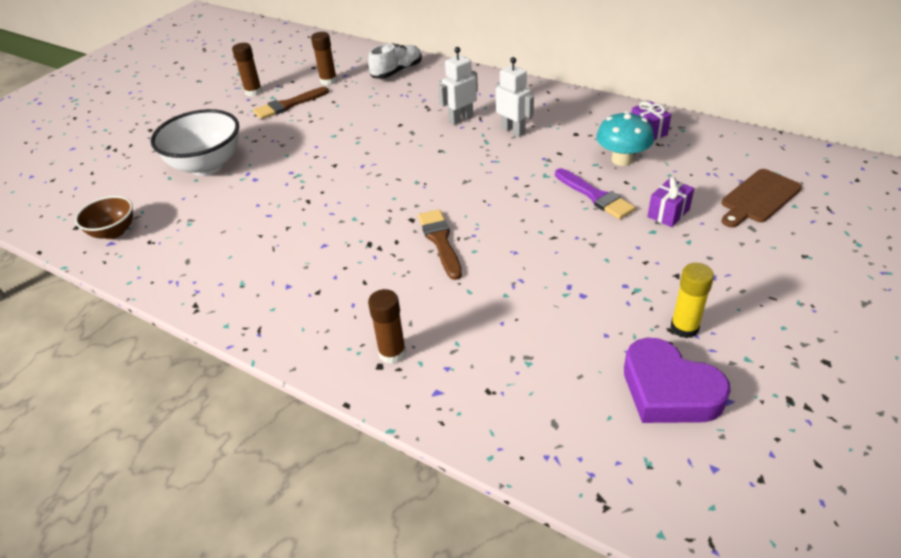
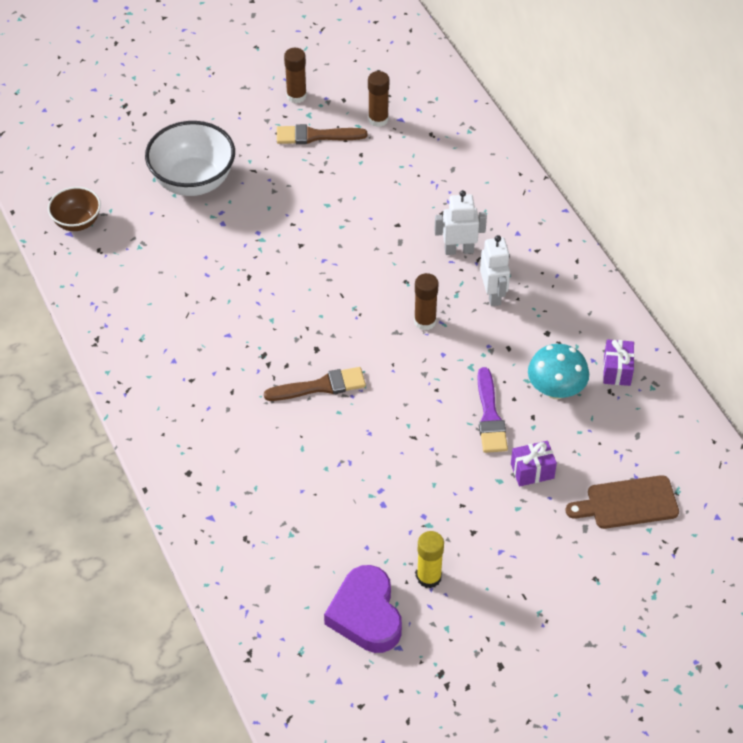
camera: 30 degrees right, 10 degrees up
white shoe [368,43,422,79] -> none
brown glue stick [368,289,406,364] -> brown glue stick moved to [414,273,439,330]
brown brush [418,209,462,280] -> brown brush turned 60 degrees clockwise [264,367,366,401]

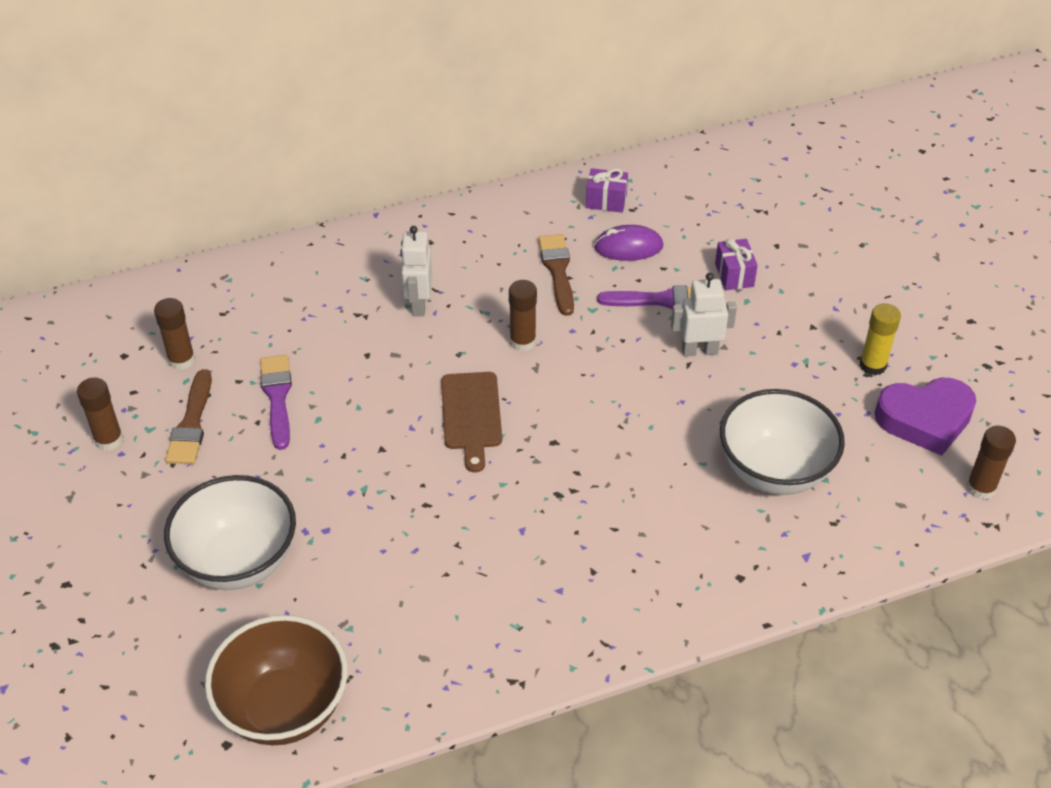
camera: 85 degrees left, 5 degrees down
brown bowl [48,187,101,231] -> brown bowl [205,615,348,745], size x1.73
brown brush [264,367,366,401] -> brown brush moved to [538,234,574,316]
white robot [480,235,510,306] -> white robot moved to [671,273,737,357]
turquoise mushroom [528,344,589,399] -> purple mouse [594,225,663,261]
brown cutting board [566,475,679,529] -> brown cutting board moved to [441,372,502,472]
none -> purple brush [260,355,292,450]
none -> white bowl [720,389,845,495]
none -> brown glue stick [966,426,1016,500]

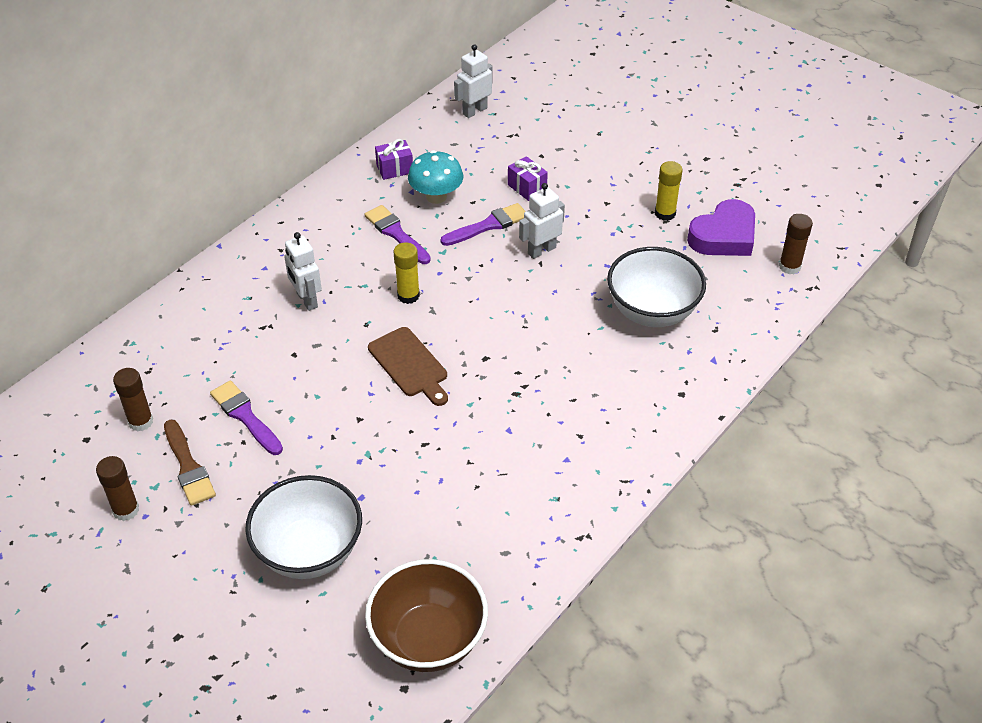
camera: 30 degrees left, 0 degrees up
brown glue stick [509,280,537,351] -> yellow glue stick [394,242,420,304]
brown brush [538,234,574,316] -> purple brush [364,205,431,264]
purple mouse [594,225,663,261] -> turquoise mushroom [408,150,463,204]
none -> white robot [454,44,493,118]

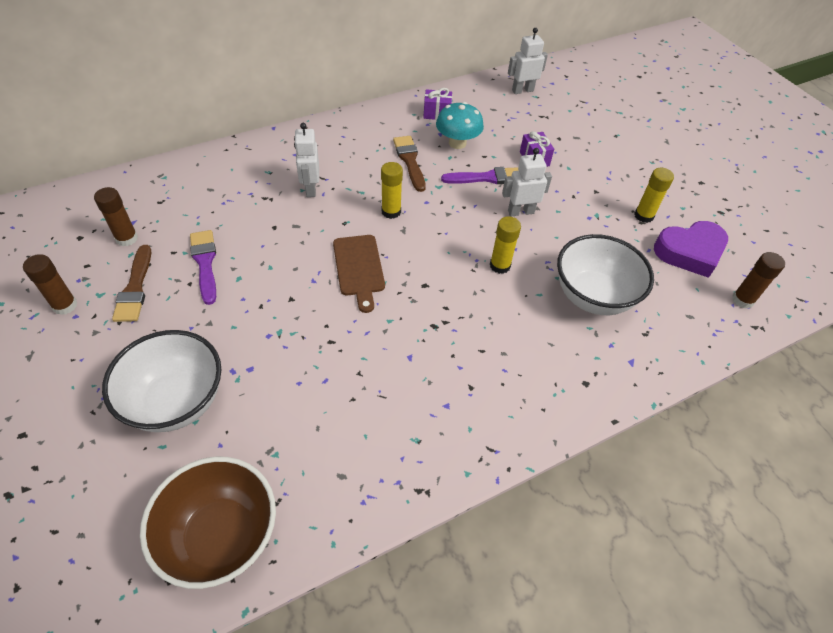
camera: 20 degrees right, 5 degrees up
purple brush [364,205,431,264] -> brown brush [393,136,426,192]
none -> yellow glue stick [490,216,521,274]

